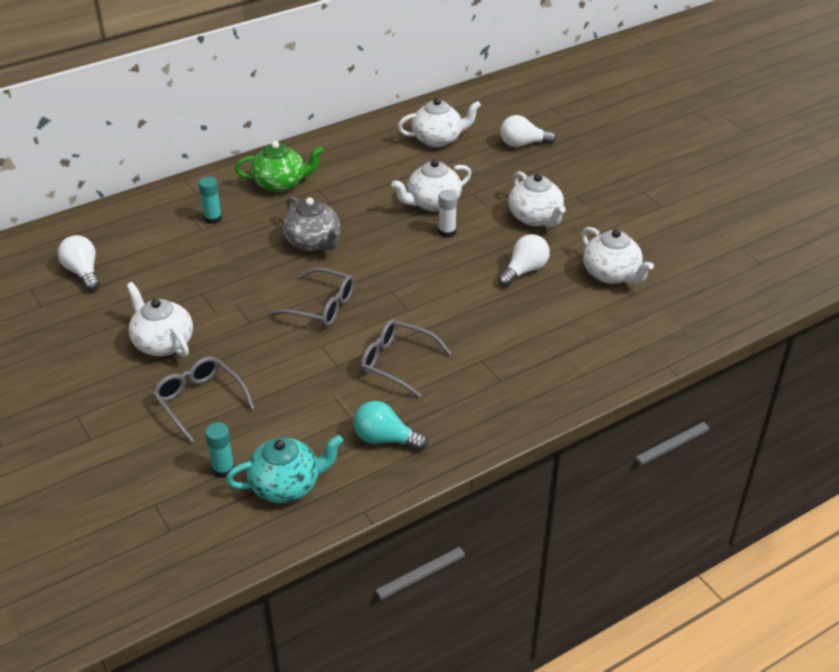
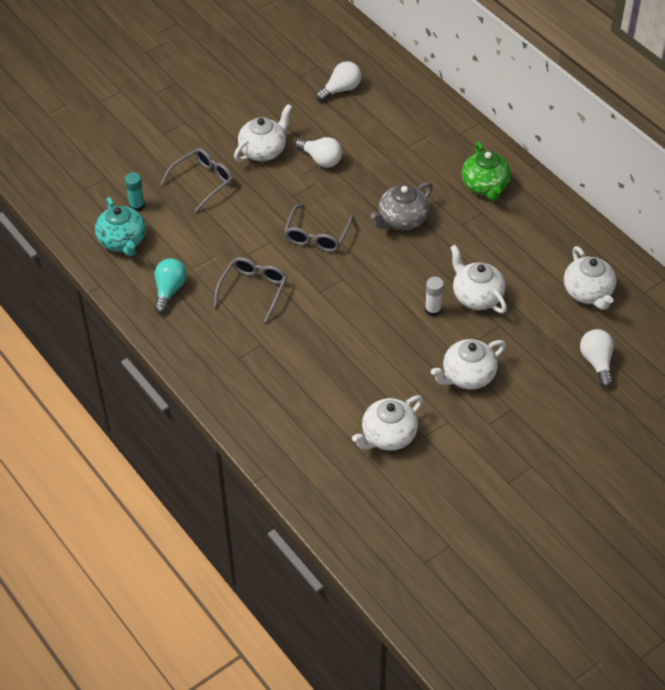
camera: 85 degrees right, 10 degrees up
turquoise glue stick [198,177,222,224] -> none
white light bulb [498,234,550,287] -> white light bulb moved to [295,137,342,168]

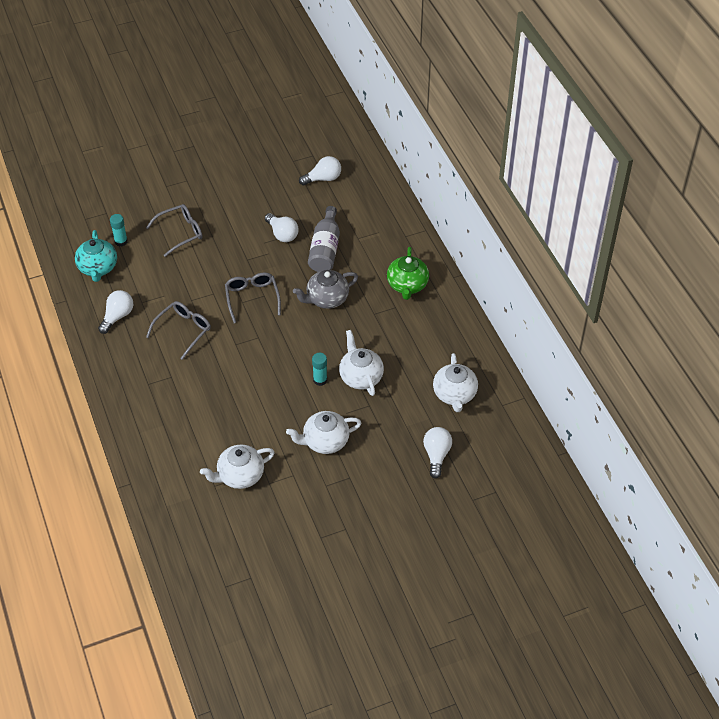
camera: 15 degrees right, 0 degrees up
turquoise light bulb [154,258,187,314] -> white light bulb [98,290,133,334]
white teapot [234,104,292,162] -> none
grey glasses [284,204,353,252] -> grey glasses turned 135 degrees clockwise [225,272,281,323]
white glue stick [425,277,444,317] -> turquoise glue stick [312,353,327,386]
none -> grey bottle [308,206,340,272]

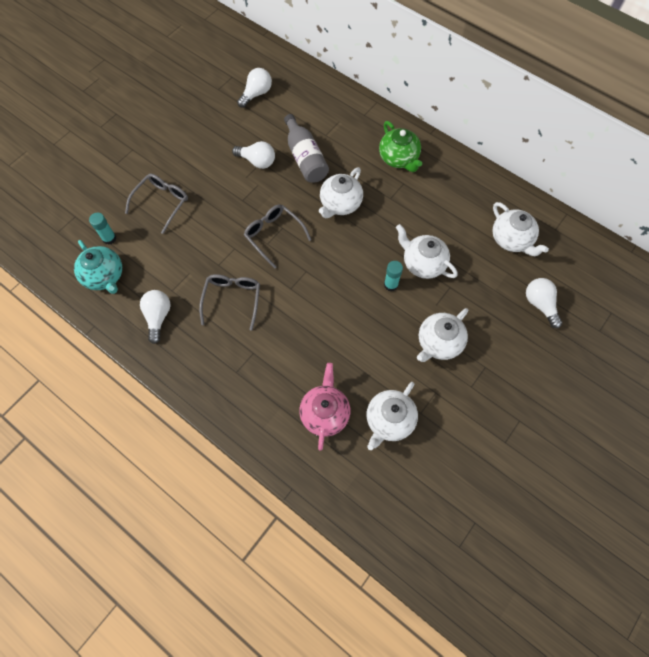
camera: 30 degrees left, 15 degrees up
grey teapot [293,270,358,309] -> white teapot [319,167,363,219]
none -> pink teapot [299,363,350,451]

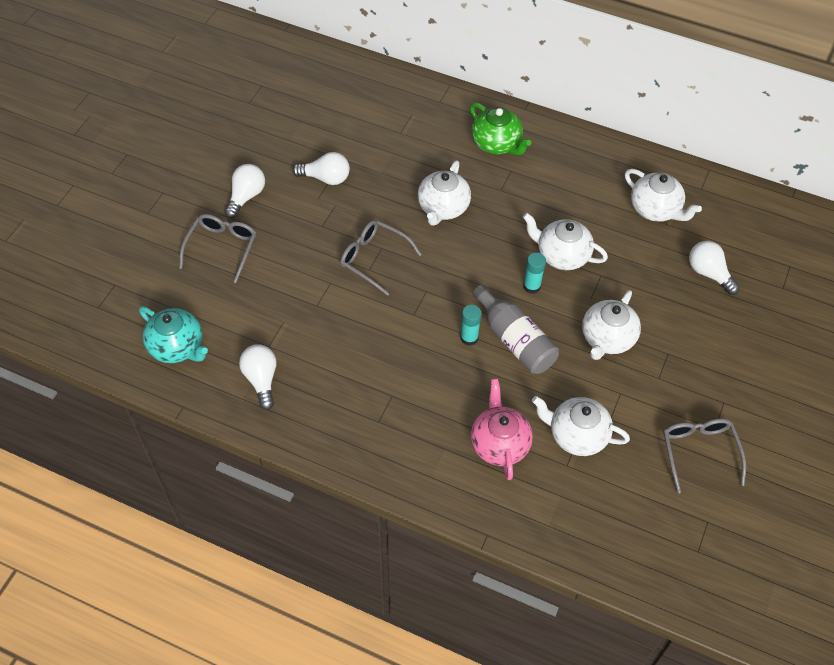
camera: 15 degrees left, 10 degrees down
turquoise glue stick [89,213,116,245] -> turquoise glue stick moved to [460,305,482,346]
grey glasses [199,274,260,331] -> grey glasses moved to [663,418,746,493]
white light bulb [237,68,272,108] -> white light bulb moved to [224,164,265,218]
grey bottle [284,114,329,183] -> grey bottle moved to [473,285,559,374]
white teapot [367,382,418,450] -> white teapot turned 90 degrees clockwise [532,396,630,456]

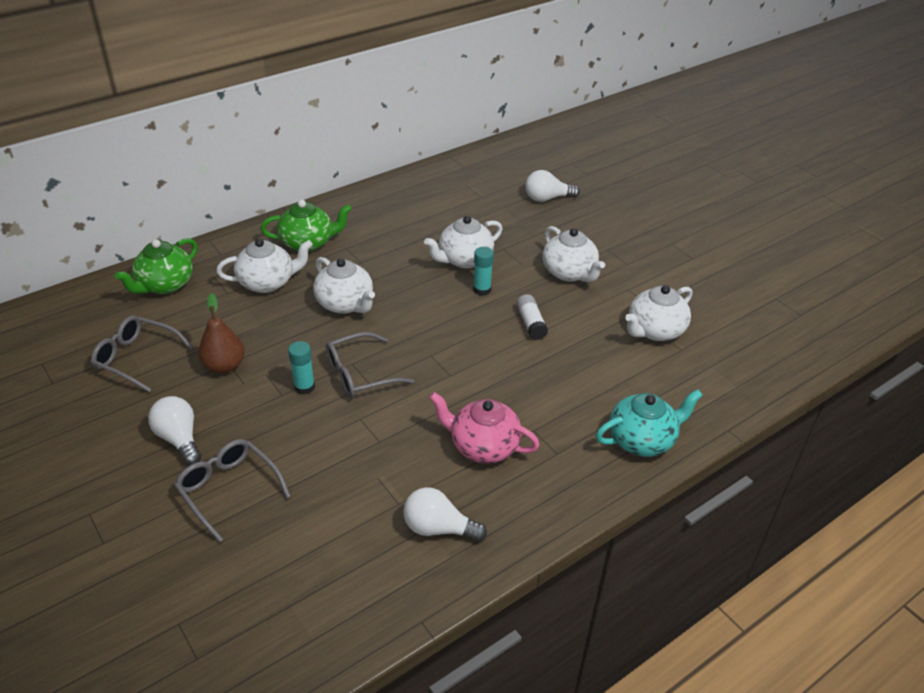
camera: 60 degrees left, 15 degrees down
turquoise teapot [139,306,208,363] -> turquoise teapot moved to [596,389,703,457]
white light bulb [292,152,350,185] -> brown pear [198,293,245,374]
turquoise glue stick [460,305,482,346] -> turquoise glue stick moved to [288,341,315,395]
pink teapot [471,379,533,480] -> pink teapot moved to [429,392,539,464]
grey bottle [473,285,559,374] -> white glue stick [516,294,548,340]
white teapot [625,169,702,222] -> white teapot moved to [216,238,313,293]
grey glasses [663,418,746,493] -> grey glasses moved to [91,315,193,392]
none -> green teapot [115,238,197,294]

